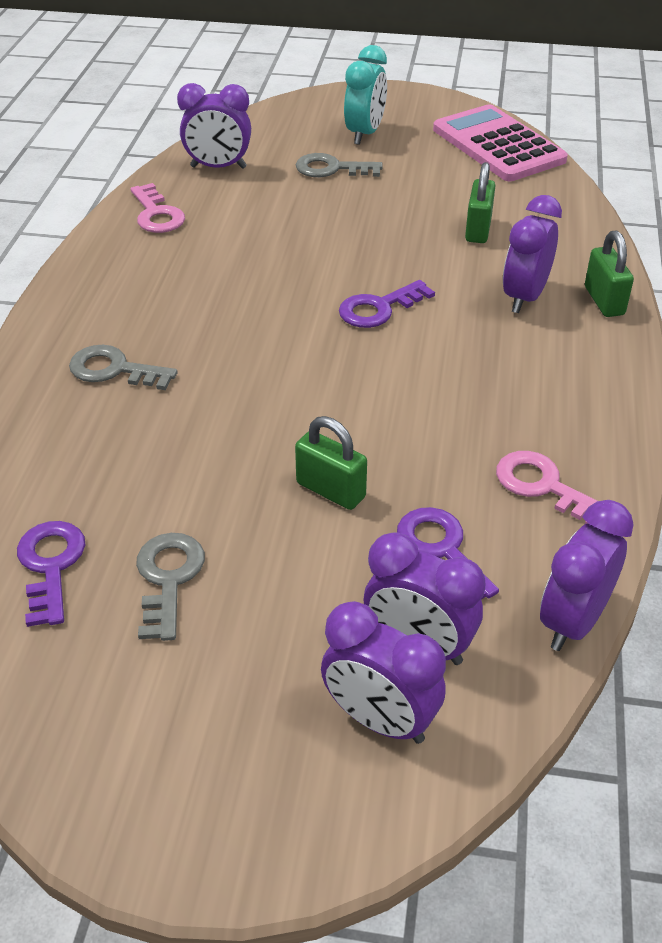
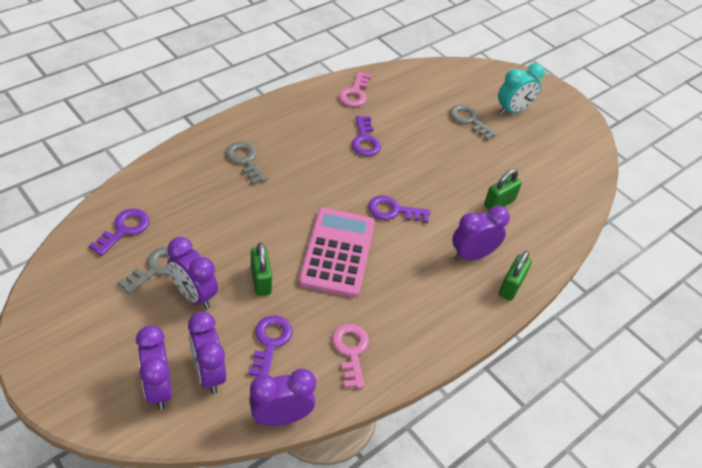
camera: 35 degrees right, 5 degrees up
purple clock [177,83,251,169] -> purple clock moved to [167,237,218,309]
pink calculator [433,104,568,181] -> pink calculator moved to [299,208,375,297]
none -> purple key [352,116,381,156]

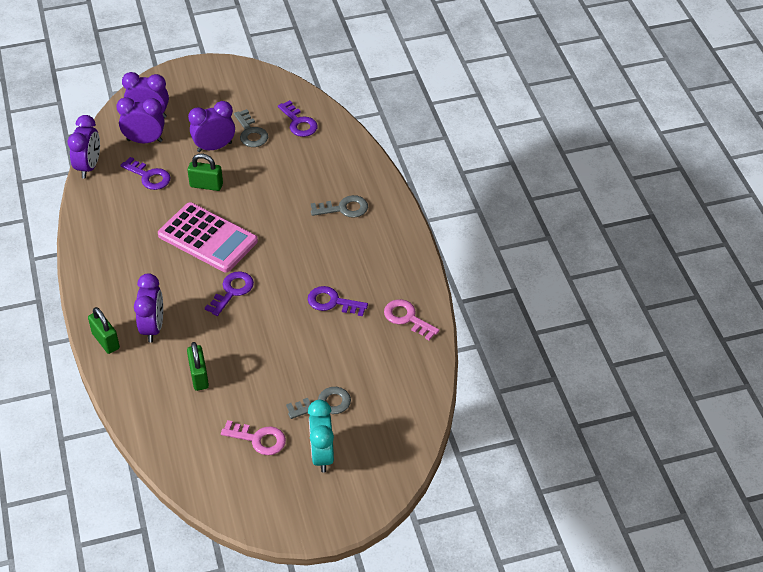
camera: 120 degrees right, 0 degrees up
pink key [332,324,369,388] -> pink key moved to [221,420,286,455]

